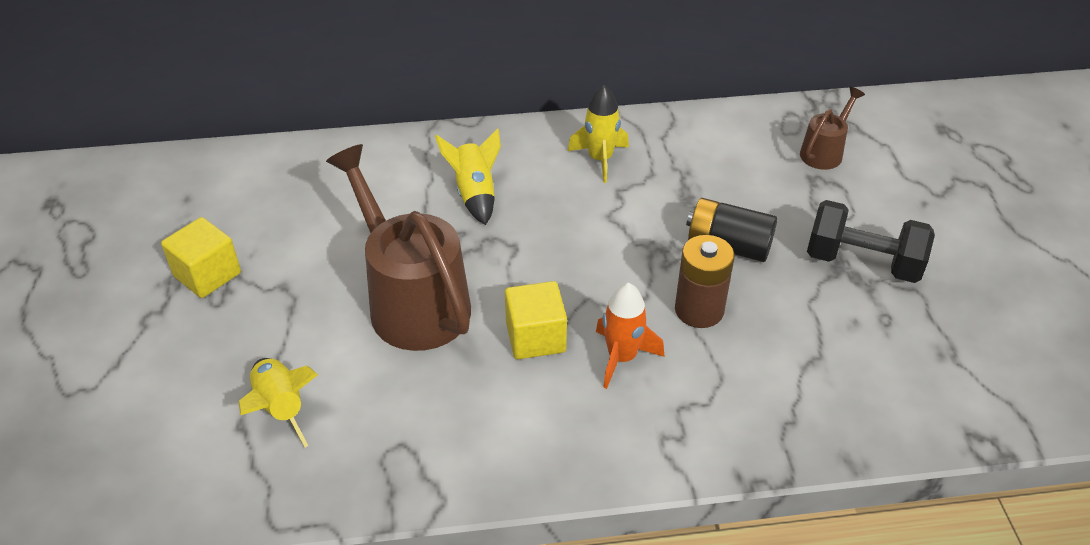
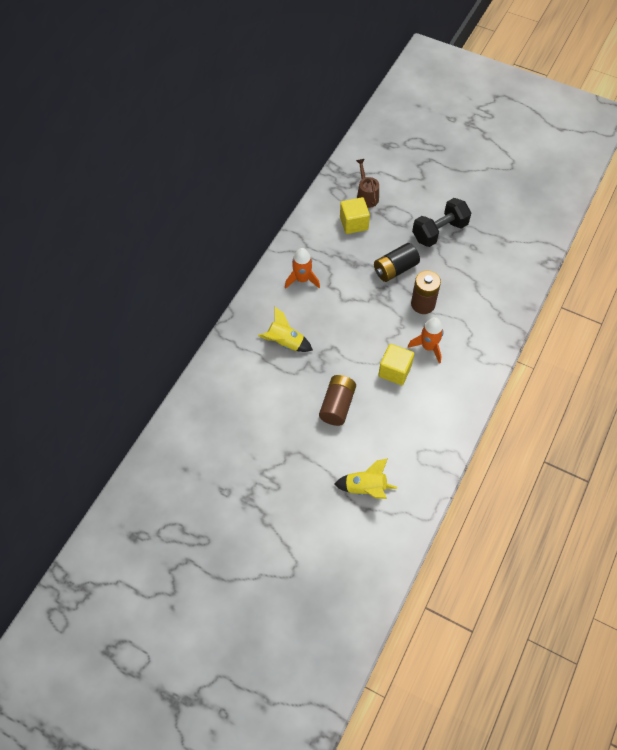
camera: 55 degrees left, 15 degrees up
yellow cube [161,217,241,298] -> yellow cube moved to [340,197,370,234]
brown watering can [326,144,471,351] -> brown battery [319,375,356,426]
yellow rocket [568,85,629,183] -> orange rocket [285,248,320,289]

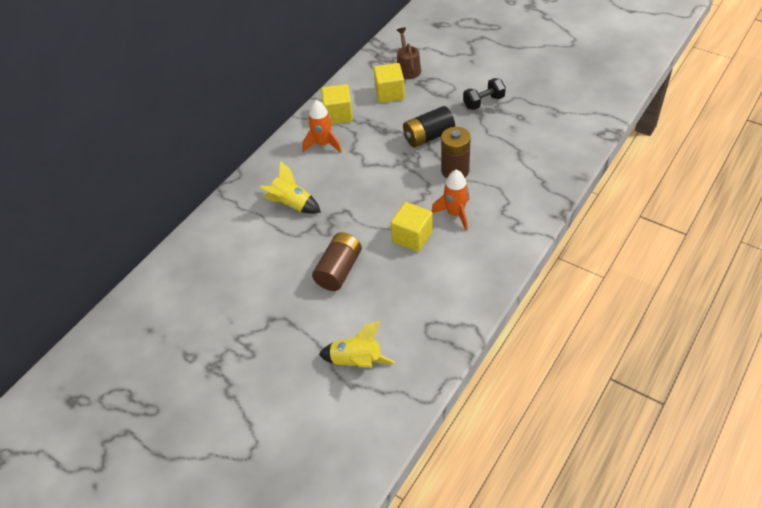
camera: 10 degrees right, 10 degrees down
black dumbbell [412,198,471,247] -> black dumbbell [463,78,506,110], size x0.64
none -> yellow cube [321,84,353,124]

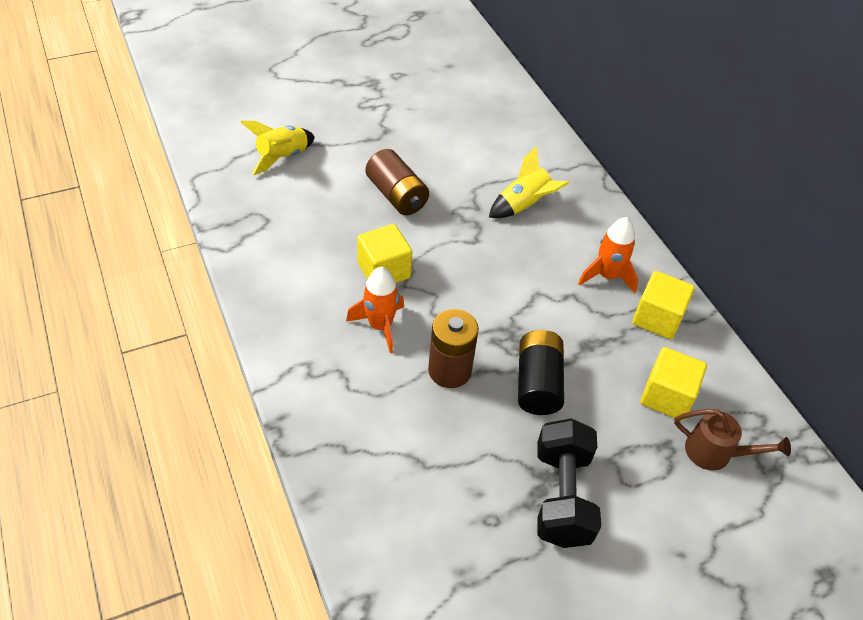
camera: 115 degrees right, 0 degrees up
black dumbbell [463,78,506,110] -> black dumbbell [537,418,601,548], size x1.56

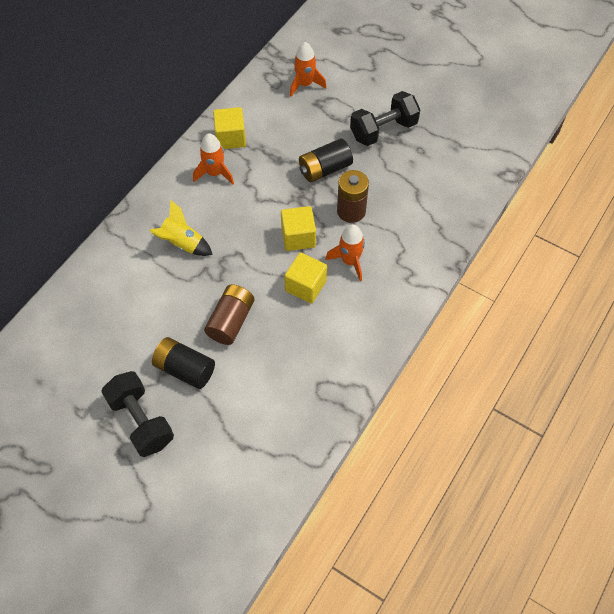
camera: 120 degrees left, 10 degrees up
yellow rocket [240,121,315,175] -> none
yellow cube [640,347,707,421] -> yellow cube moved to [281,206,316,251]
brown watering can [674,409,791,471] -> orange rocket [290,42,327,97]
none -> black dumbbell [101,371,174,457]
none -> black battery [152,337,215,389]

